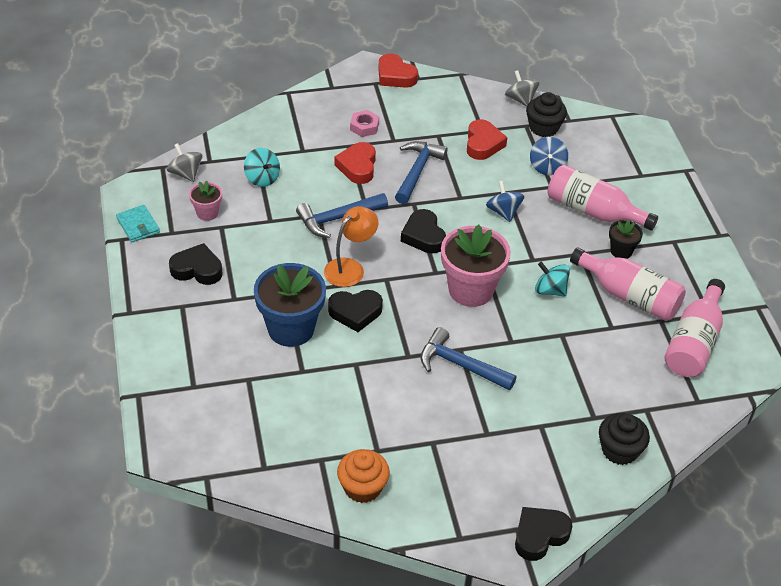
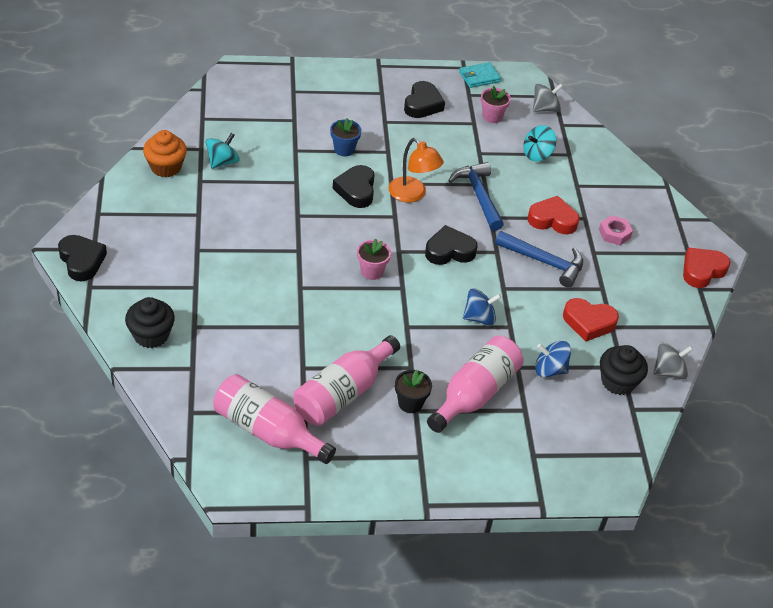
camera: 95 degrees right, 0 degrees up
blue flower pot [254,263,326,347] -> blue flower pot [330,118,362,156], size x0.50
blue hammer [420,327,517,391] -> none
pink flower pot [441,225,511,307] -> pink flower pot [357,238,391,280], size x0.50
turquoise spinning top [535,262,570,297] -> turquoise spinning top moved to [206,133,240,169]

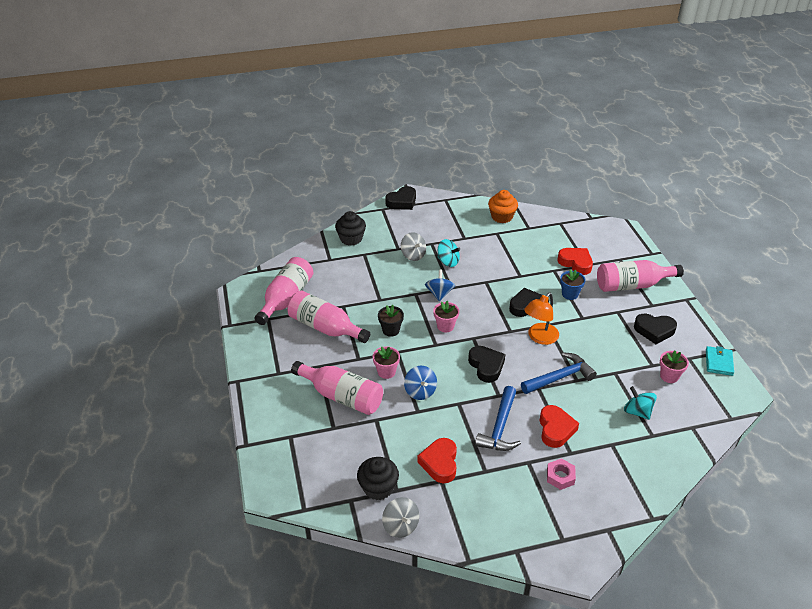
camera: 85 degrees right, 5 degrees down
turquoise spinning top [206,133,240,169] -> turquoise spinning top moved to [438,239,460,267]
black flower pot [395,370,432,413] -> black flower pot moved to [378,305,404,337]
turquoise wallet [459,62,501,88] -> turquoise wallet turned 45 degrees clockwise [706,346,734,376]
grey spinning top [533,84,563,112] -> grey spinning top moved to [401,232,426,261]
blue spinning top [535,341,571,377] -> blue spinning top moved to [425,270,455,302]
red heart [683,247,730,288] -> red heart moved to [557,248,593,275]
none -> pink flower pot [373,346,400,379]
none -> pink bottle [597,260,684,292]

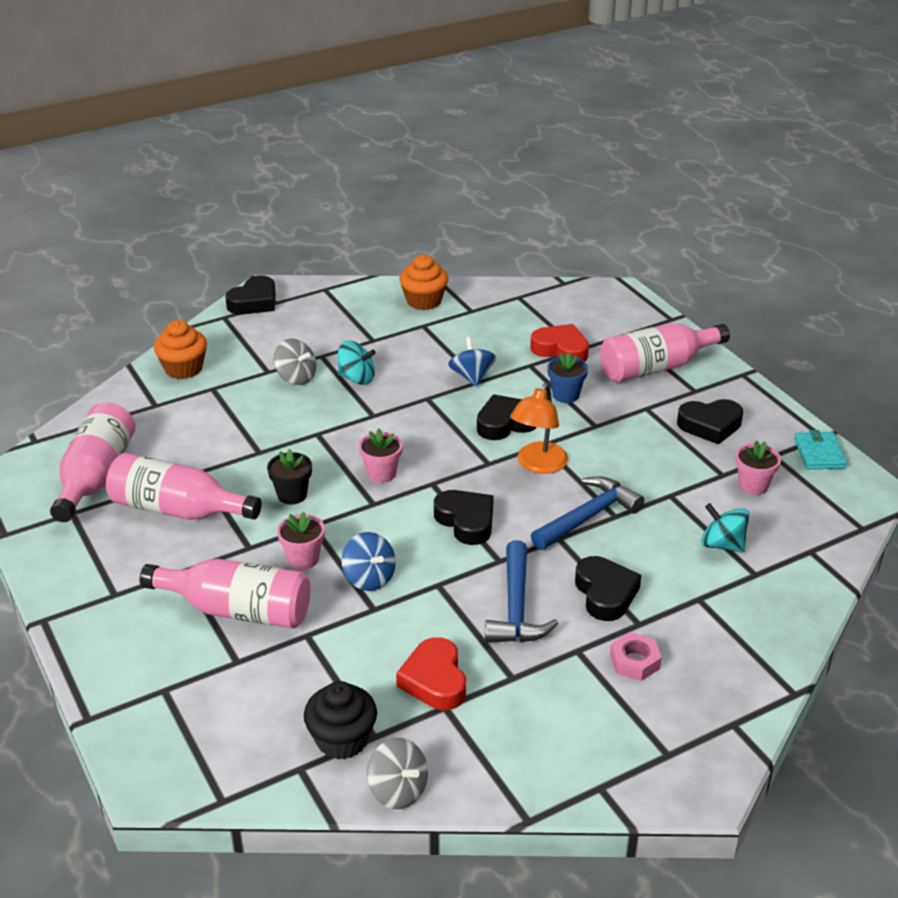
camera: 15 degrees left, 5 degrees down
black cupcake [335,211,366,246] -> orange cupcake [154,320,207,379]
blue spinning top [425,270,455,302] -> blue spinning top moved to [448,337,496,387]
red heart [539,405,579,448] -> black heart [575,556,641,621]

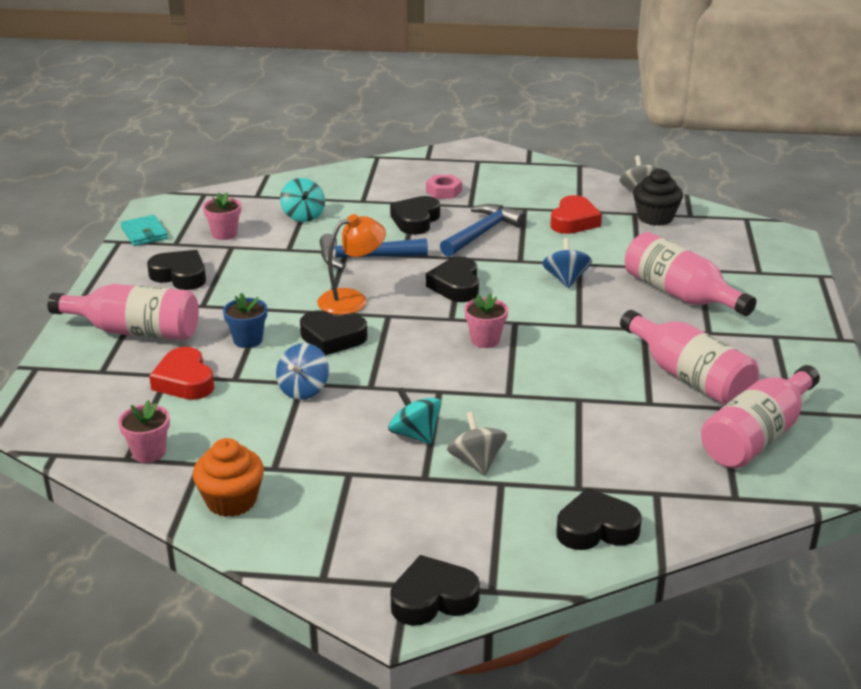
camera: 145 degrees left, 5 degrees down
orange cupcake [154,320,207,379] -> black heart [556,488,642,550]
black flower pot [267,449,312,505] -> none
pink flower pot [277,512,325,570] -> pink flower pot moved to [118,400,170,463]
turquoise wallet [794,430,847,469] -> turquoise wallet turned 60 degrees counterclockwise [121,215,168,246]

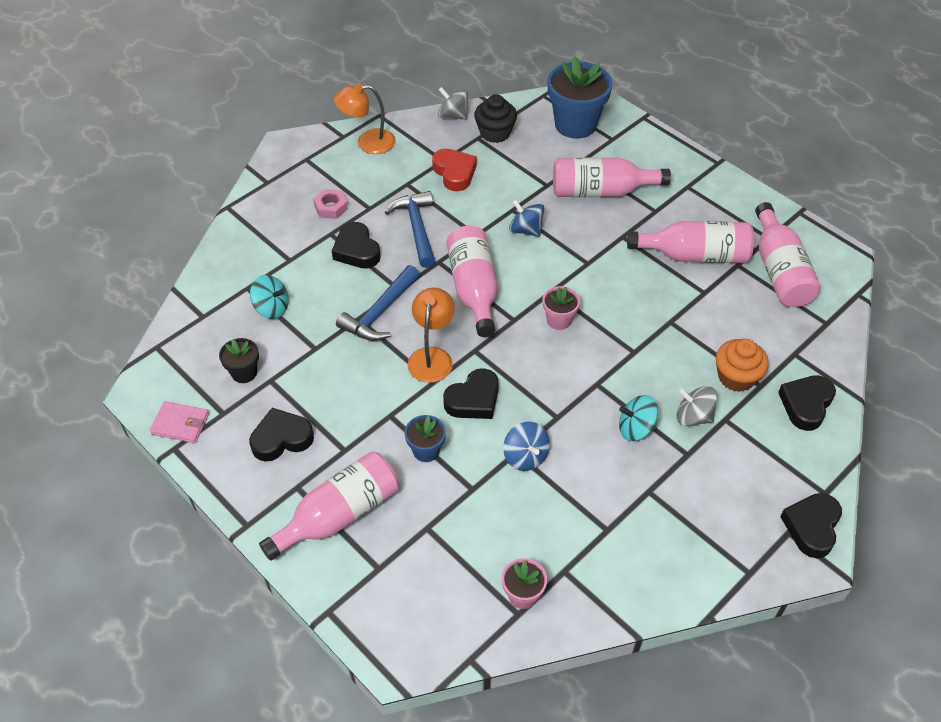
camera: 50 degrees left, 20 degrees up
turquoise wallet [121,215,168,246] -> pink wallet [150,401,209,443]
red heart [149,347,214,400] -> none
orange cupcake [193,438,264,517] -> orange cupcake moved to [716,339,769,392]
pink flower pot [203,192,241,240] -> black flower pot [219,338,259,383]
black heart [426,257,479,302] -> pink bottle [447,226,498,337]
none -> orange lamp [334,83,396,154]
none -> blue flower pot [548,56,613,139]

